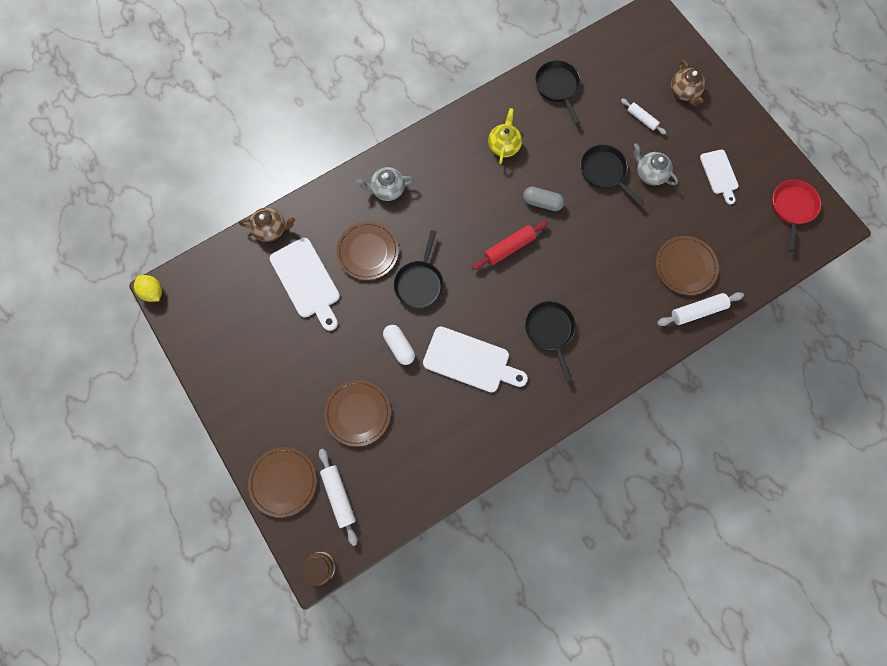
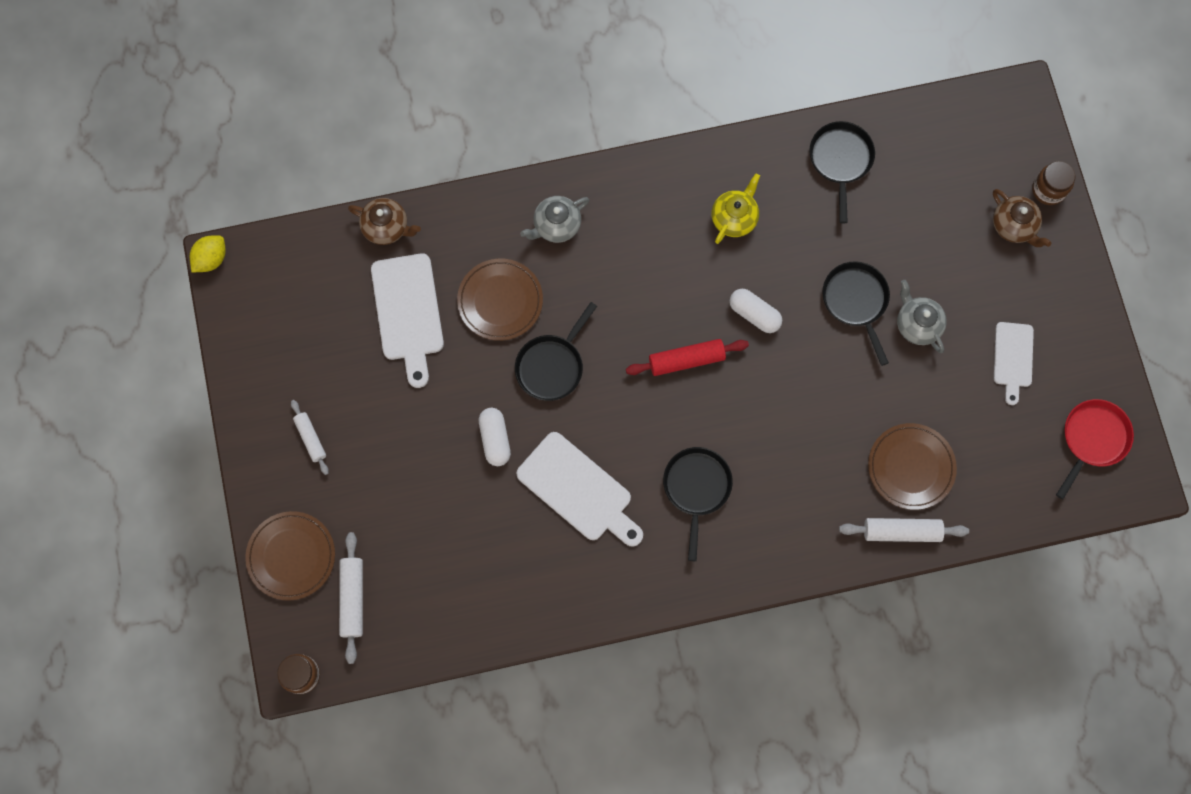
camera: 20 degrees right, 0 degrees up
yellow lemon [134,275,162,302] -> yellow lemon turned 60 degrees clockwise [190,235,226,272]
brown plate [324,380,391,447] -> none
grey teapot [356,167,415,201] -> grey teapot turned 45 degrees counterclockwise [520,196,589,243]
grey capsule [523,187,565,211] -> white capsule [730,289,782,333]
white rolling pin [621,98,666,135] -> white rolling pin moved to [291,400,329,475]
brown teapot [671,60,706,106] -> brown teapot turned 45 degrees counterclockwise [993,189,1051,247]
none -> brown jar [1032,161,1075,205]

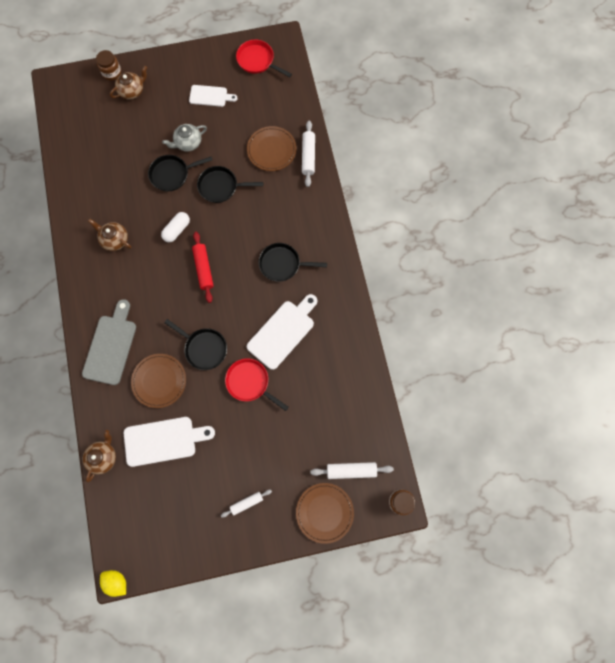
camera: 90 degrees left, 0 degrees up
white capsule [479,408,511,466] -> red pan [225,359,289,411]
grey teapot [520,196,589,243] -> grey cutting board [82,299,136,385]
yellow teapot [711,173,760,244] -> brown teapot [88,219,131,251]
black pan [809,121,875,224] -> black pan moved to [197,166,263,203]

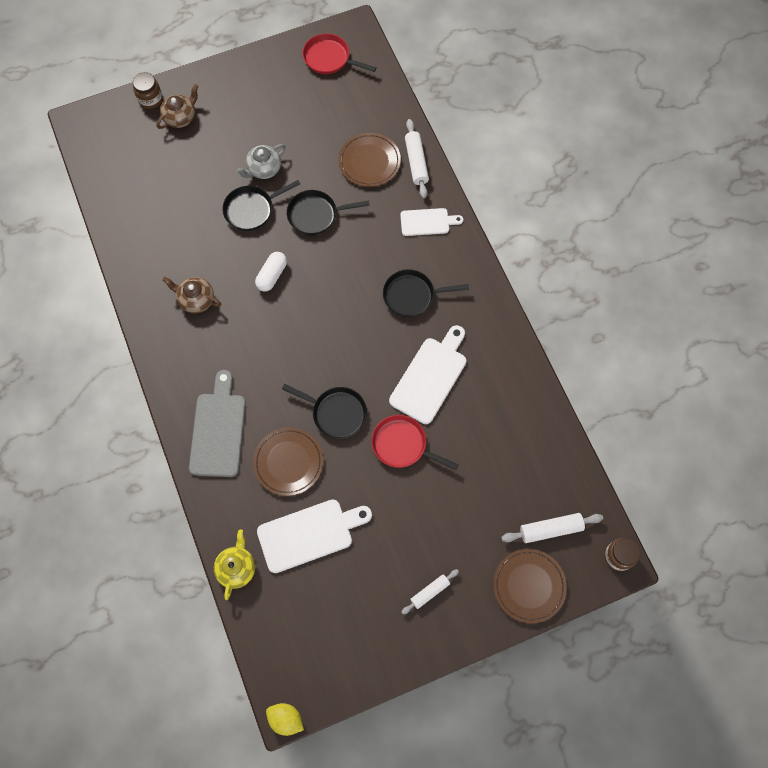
camera: 10 degrees left, 5 degrees down
brown teapot [82,430,116,482] -> yellow teapot [214,529,255,600]
white cutting board [189,85,237,107] -> white cutting board moved to [400,208,463,236]
red rolling pin [192,232,214,303] -> none

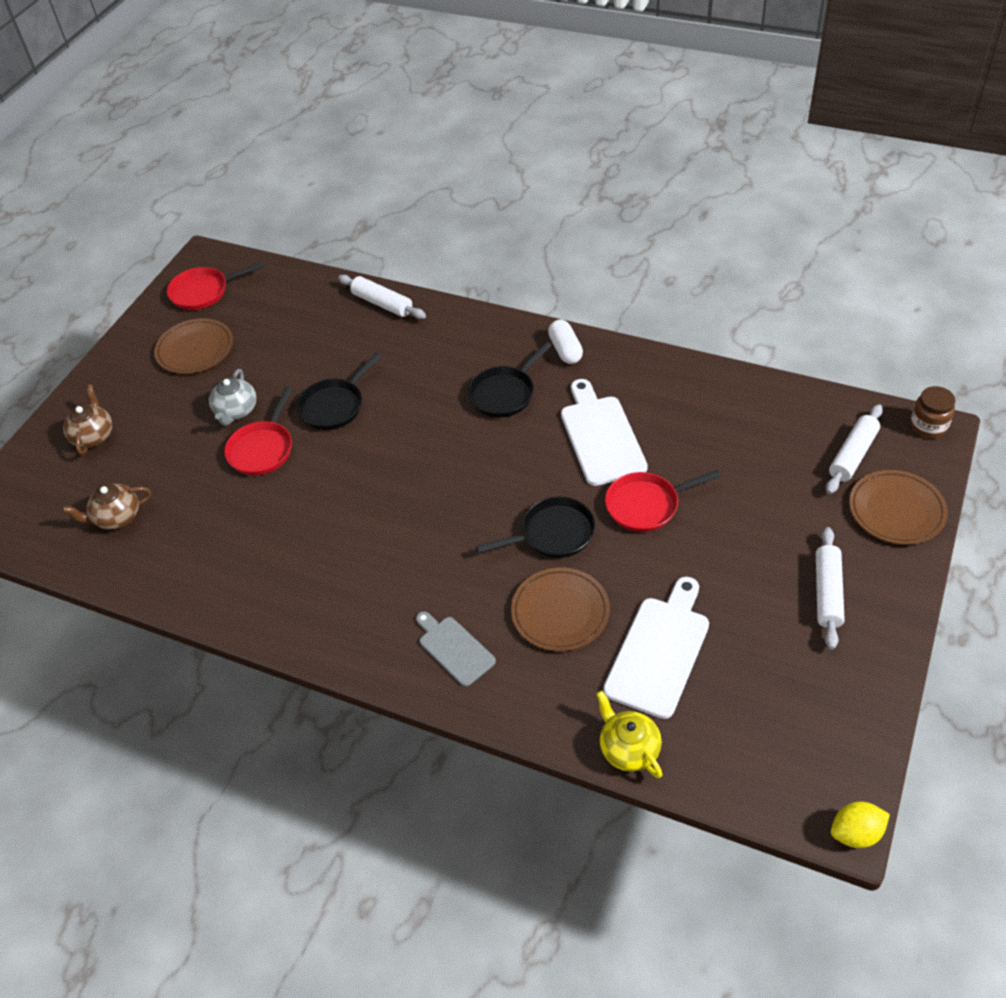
camera: 40 degrees left, 20 degrees down
brown jar [133,72,163,109] -> none
brown teapot [162,277,222,313] -> brown teapot moved to [62,483,151,530]
grey cutting board [189,370,246,477] -> grey cutting board [416,611,496,687], size x0.61
black pan [222,180,300,231] -> red pan [224,387,293,475]
white capsule [255,252,287,292] -> white capsule moved to [548,319,583,364]
brown plate [339,133,401,187] -> brown plate moved to [154,318,233,374]
white cutting board [400,208,463,236] -> none
white rolling pin [402,569,459,614] -> white rolling pin [816,527,845,650], size x1.51

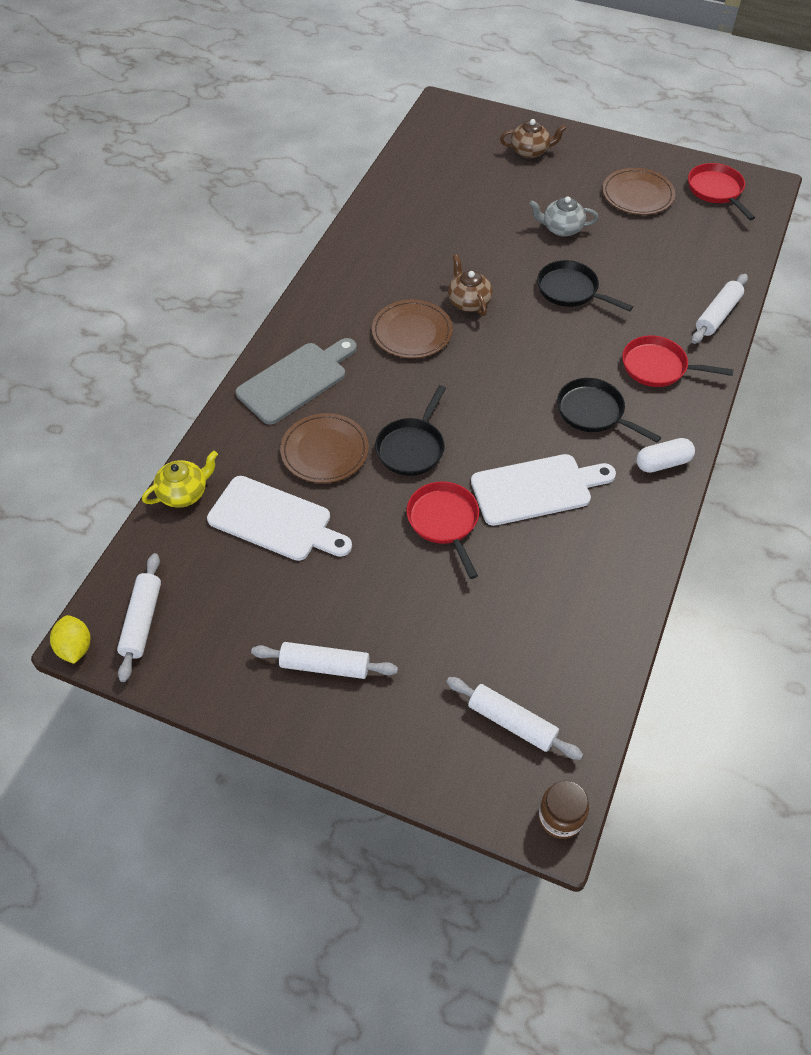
camera: 85 degrees right, 5 degrees up
brown teapot [62,483,151,530] -> brown teapot moved to [448,254,493,316]
red pan [224,387,293,475] -> red pan moved to [622,335,734,387]
grey cutting board [416,611,496,687] -> grey cutting board [236,338,357,425], size x1.63
black pan [476,497,595,558] -> black pan turned 45 degrees clockwise [375,385,446,476]
brown plate [849,470,948,545] -> brown plate moved to [372,300,453,358]
none -> white rolling pin [117,553,161,682]

